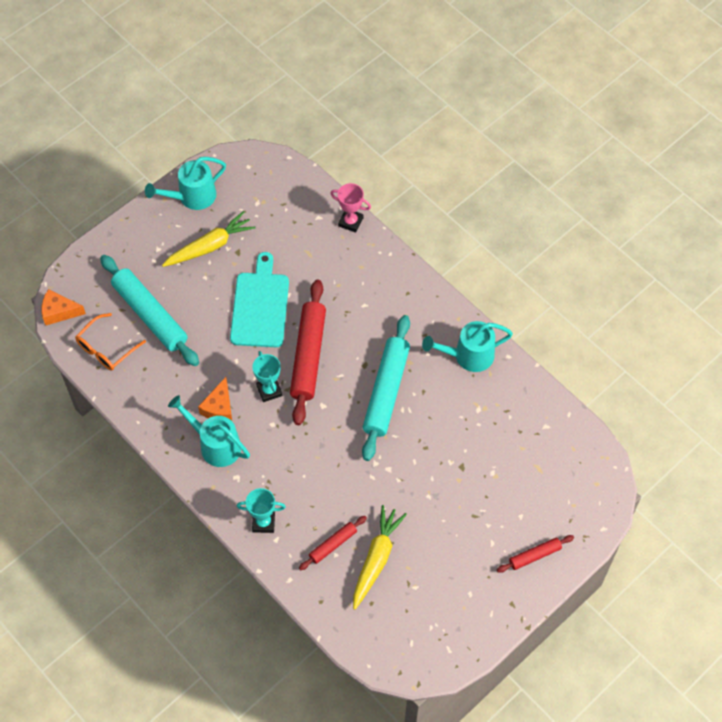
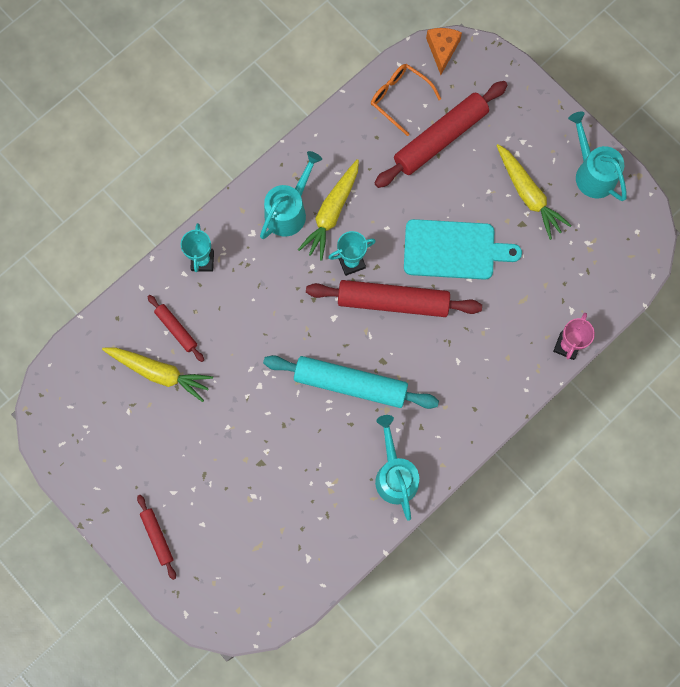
camera: 90 degrees right, 15 degrees up
turquoise rolling pin [100,255,199,366] -> red rolling pin [374,81,507,188]
orange cheese [198,377,232,421] -> yellow carrot [298,159,359,261]

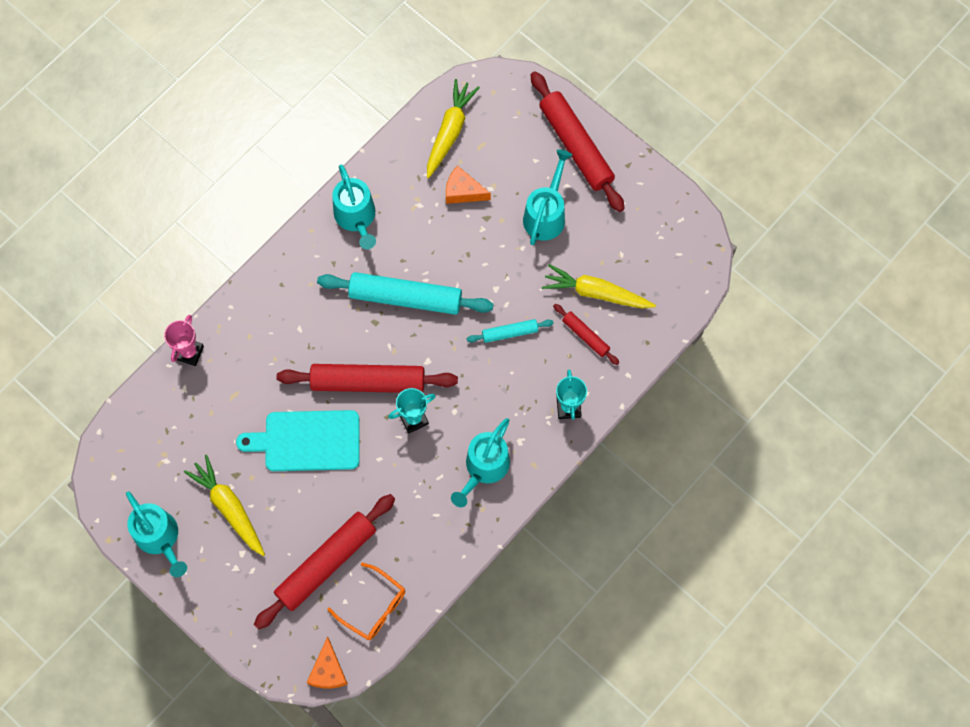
camera: 175 degrees right, 5 degrees down
red rolling pin [137,495,176,580] -> red rolling pin [530,71,625,212], size x2.02
yellow carrot [298,159,359,261] -> yellow carrot moved to [427,79,480,178]
none -> orange cheese [446,165,491,204]
none -> turquoise rolling pin [467,319,554,343]
none -> turquoise watering can [523,150,572,245]

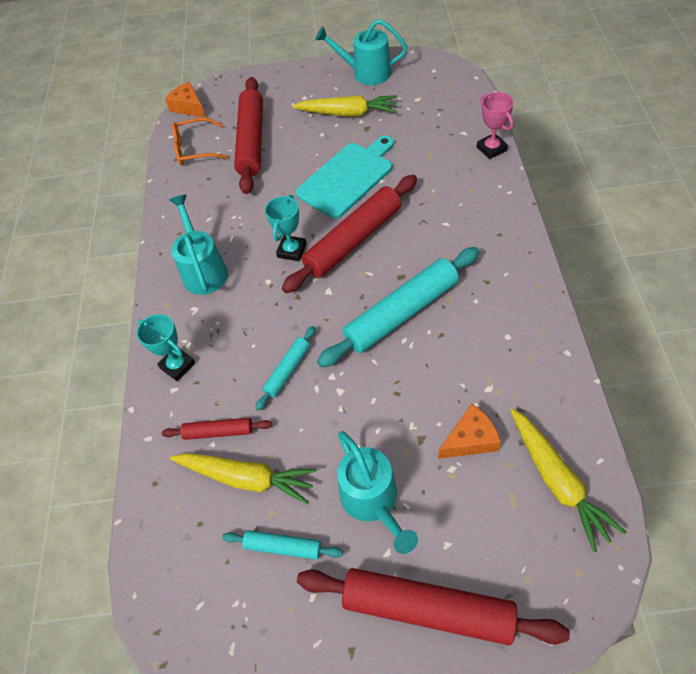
camera: 140 degrees right, 15 degrees down
turquoise watering can [332,164,376,249] -> none
yellow carrot [542,264,656,309] -> yellow carrot turned 45 degrees clockwise [170,453,317,504]
none -> turquoise rolling pin [222,530,343,560]

